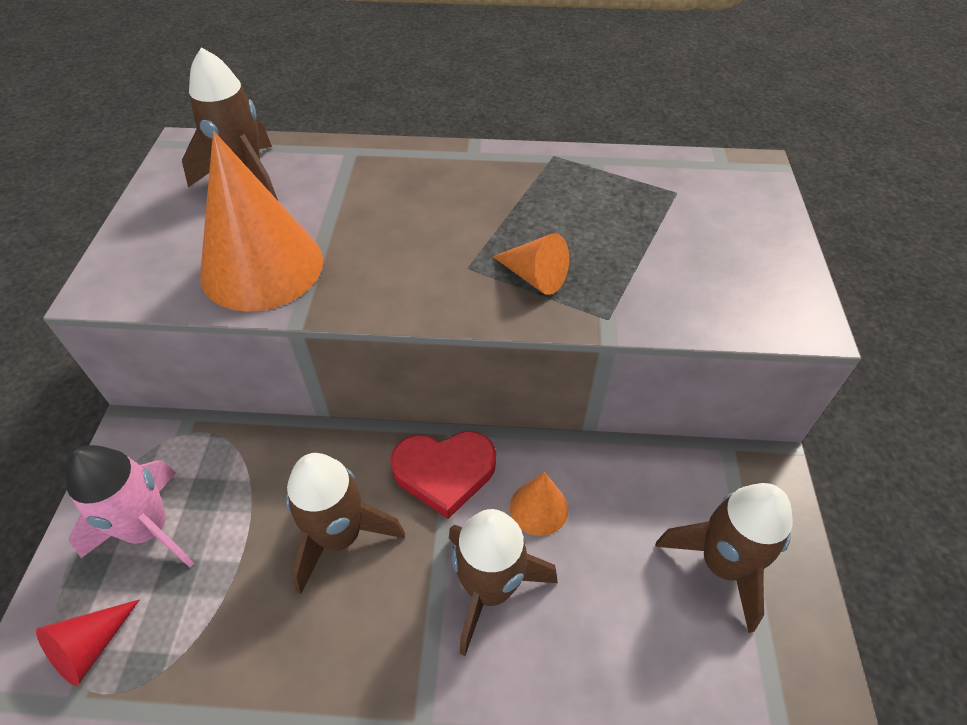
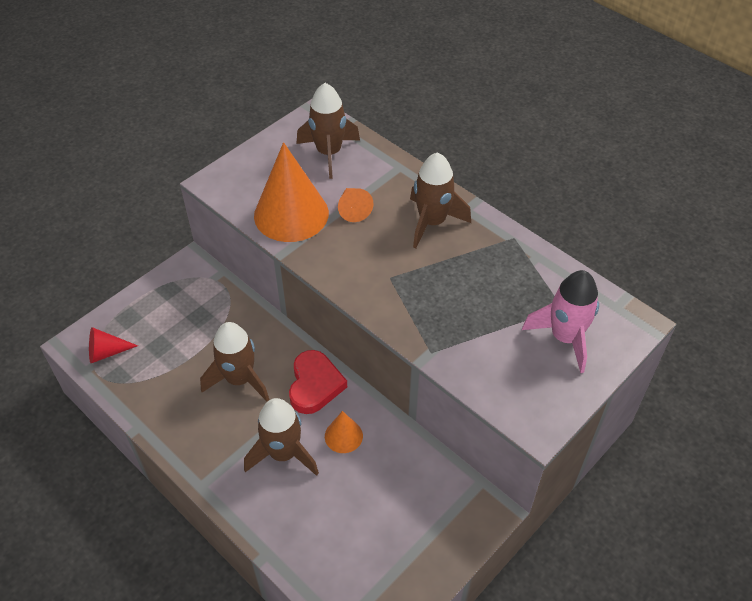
camera: 40 degrees right, 0 degrees up
pink rocket [65,445,194,568] -> pink rocket moved to [522,270,599,373]
red heart [390,431,496,519] -> red heart turned 120 degrees counterclockwise [289,350,347,414]
orange cone [493,233,569,295] -> orange cone moved to [338,188,373,222]
brown rocket [655,483,793,633] -> brown rocket moved to [410,152,471,249]

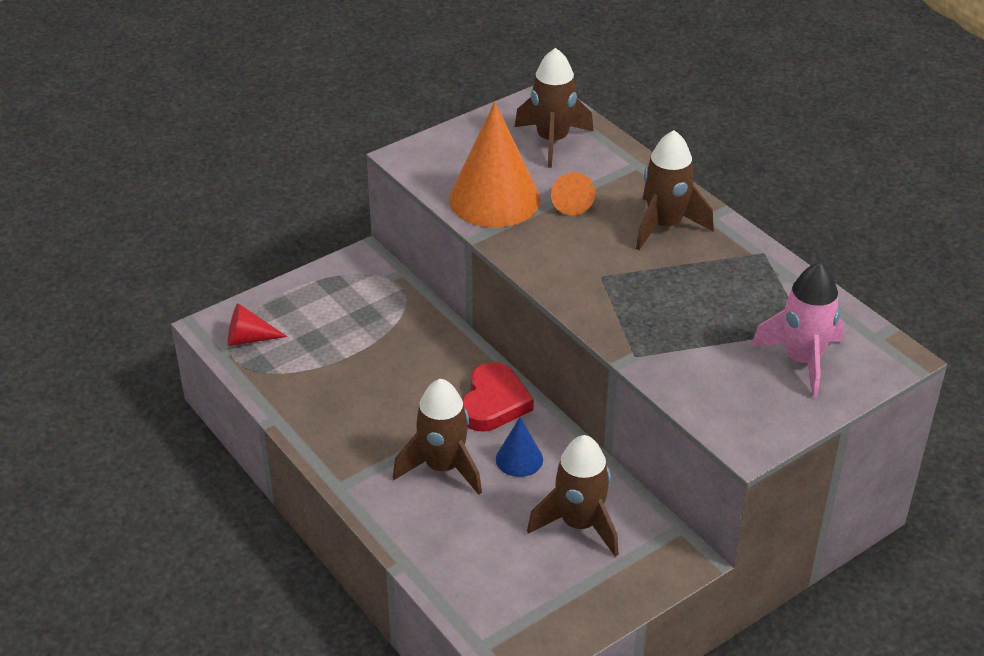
camera: 10 degrees right, 10 degrees down
brown rocket [200,322,270,402] -> brown rocket moved to [527,435,619,557]
orange cone [325,411,363,453] -> blue cone [496,417,543,477]

